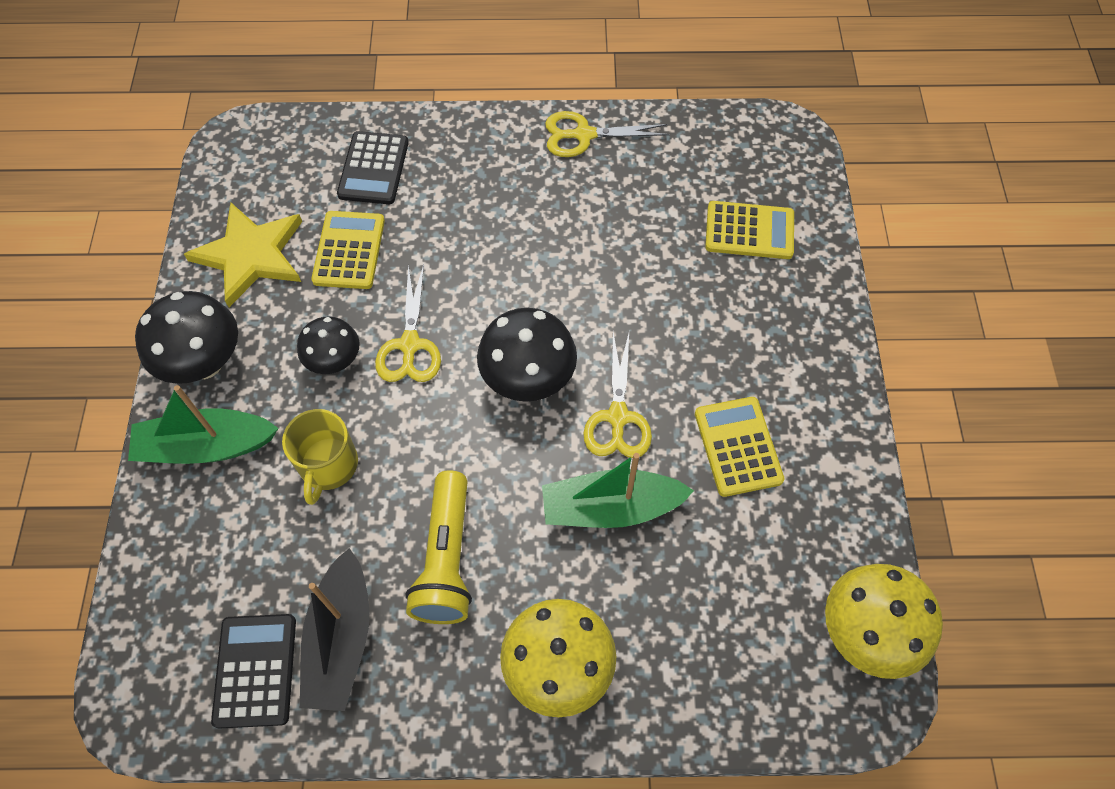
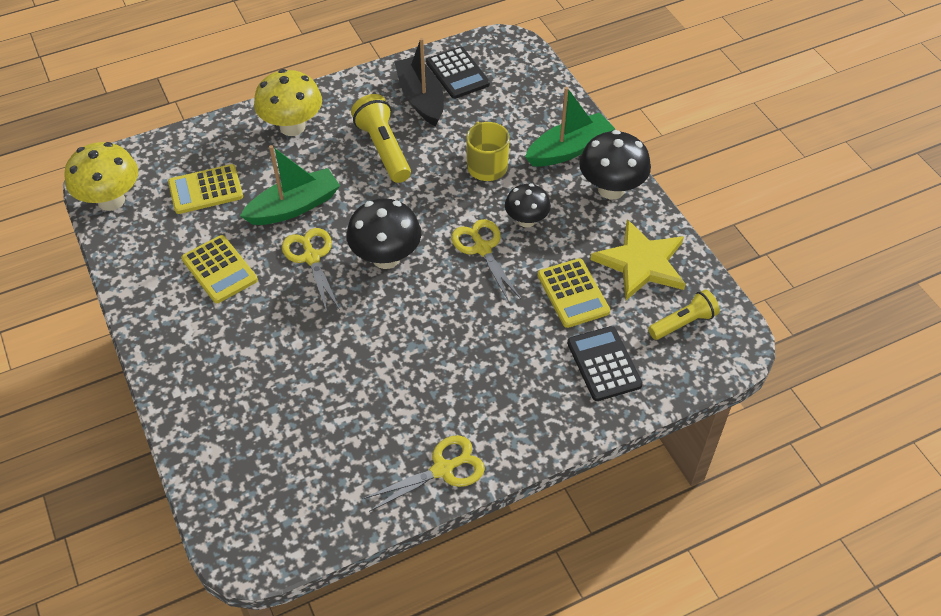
camera: 155 degrees right, 10 degrees down
yellow calculator [705,201,794,259] -> yellow calculator moved to [168,164,243,214]
none -> yellow flashlight [648,289,720,340]

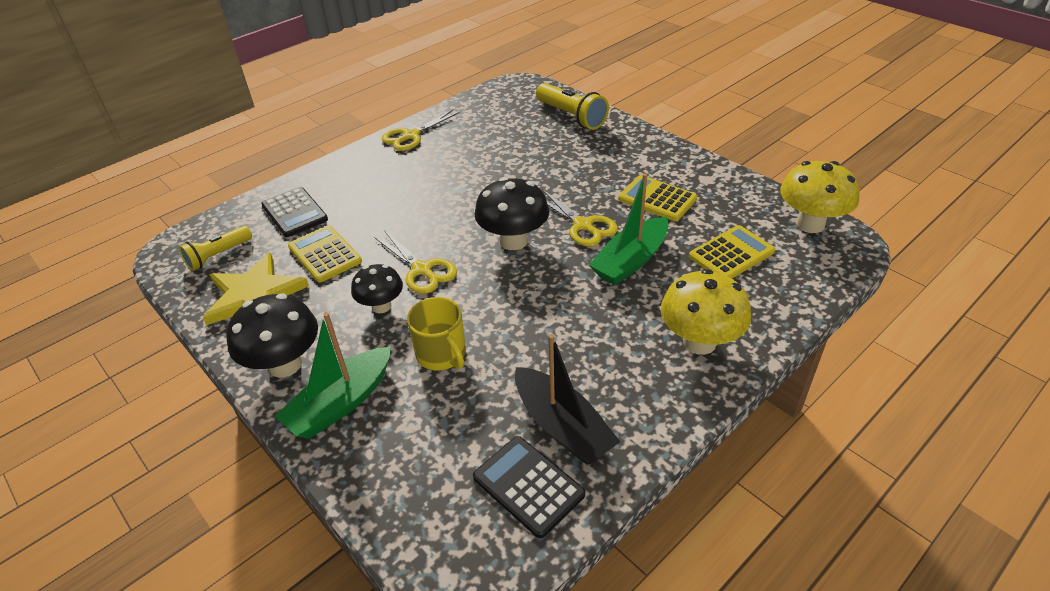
camera: 165 degrees right, 10 degrees down
yellow flashlight [351,94,411,183] -> yellow flashlight moved to [536,83,609,130]

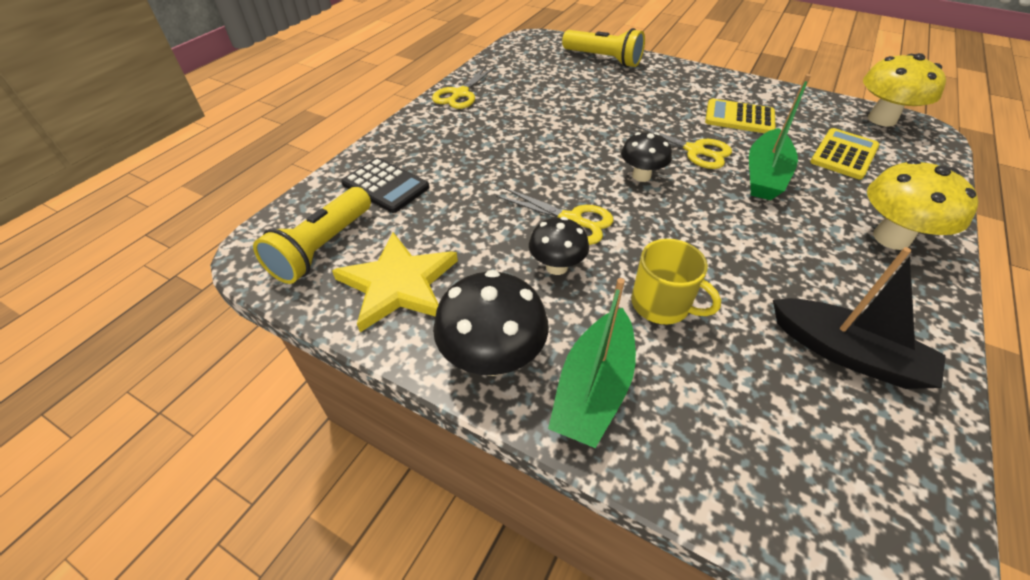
camera: 20 degrees left, 5 degrees up
yellow flashlight [179,226,252,271] -> yellow flashlight [253,187,371,284], size x1.51
yellow calculator [288,225,362,282] -> none
black calculator [473,436,585,538] -> none
black mushroom [474,177,549,250] -> black mushroom [621,132,672,182], size x0.64

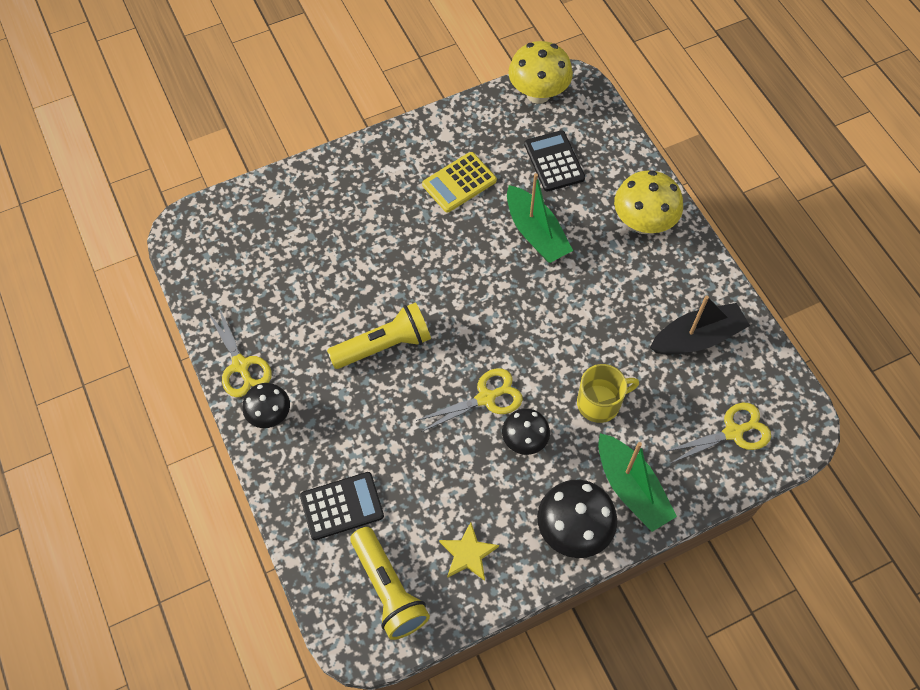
camera: 55 degrees left, 15 degrees up
yellow star [332,232,458,332] -> yellow star [439,522,499,581], size x0.58
yellow flashlight [562,28,645,67] -> yellow flashlight moved to [327,302,431,369]
black mushroom [621,132,672,182] -> black mushroom moved to [242,383,290,428]
yellow scissors [626,124,732,169] -> yellow scissors moved to [664,403,771,464]
yellow calculator [810,128,879,180] -> black calculator [524,130,585,191]

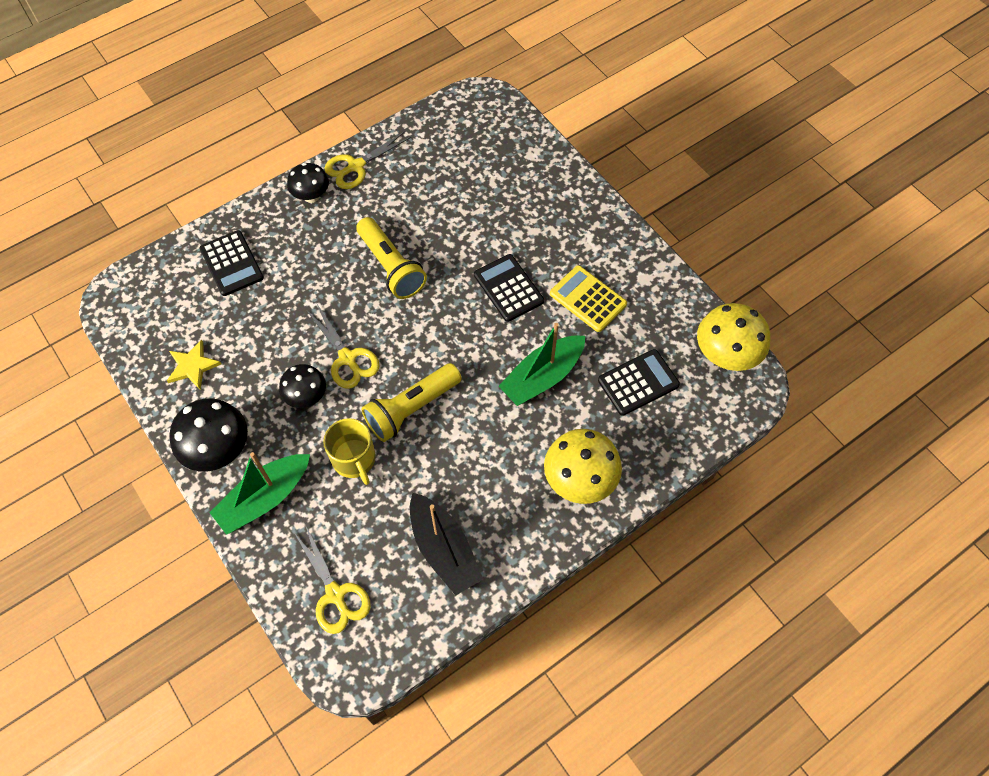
camera: 80 degrees right, 0 degrees up
yellow flashlight [350,527,430,640] -> yellow flashlight moved to [362,363,462,442]
none -> black calculator [474,254,544,322]

